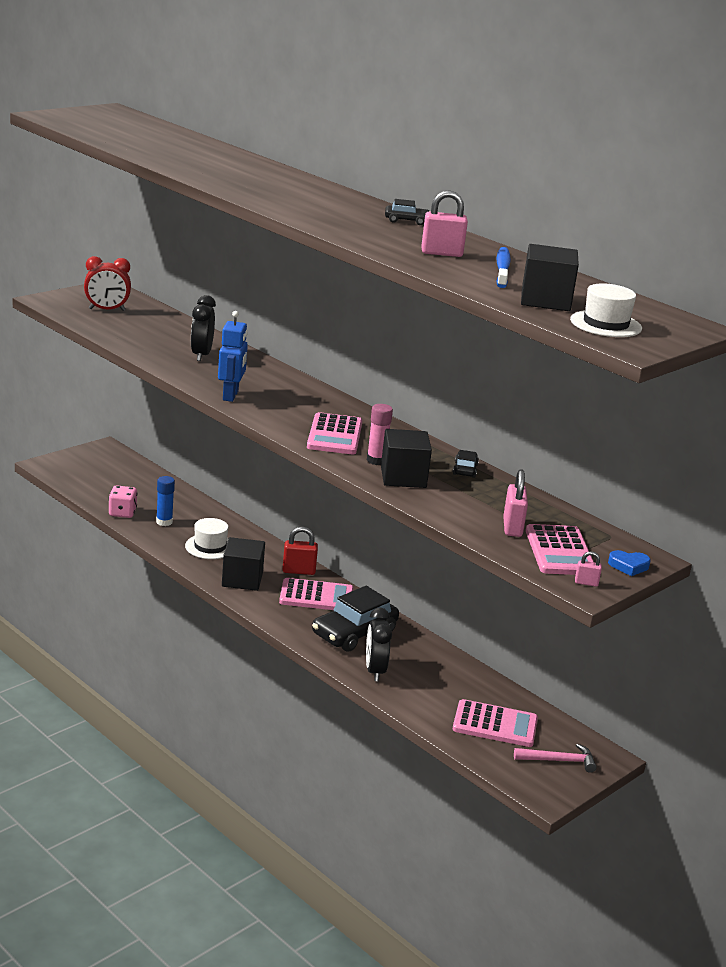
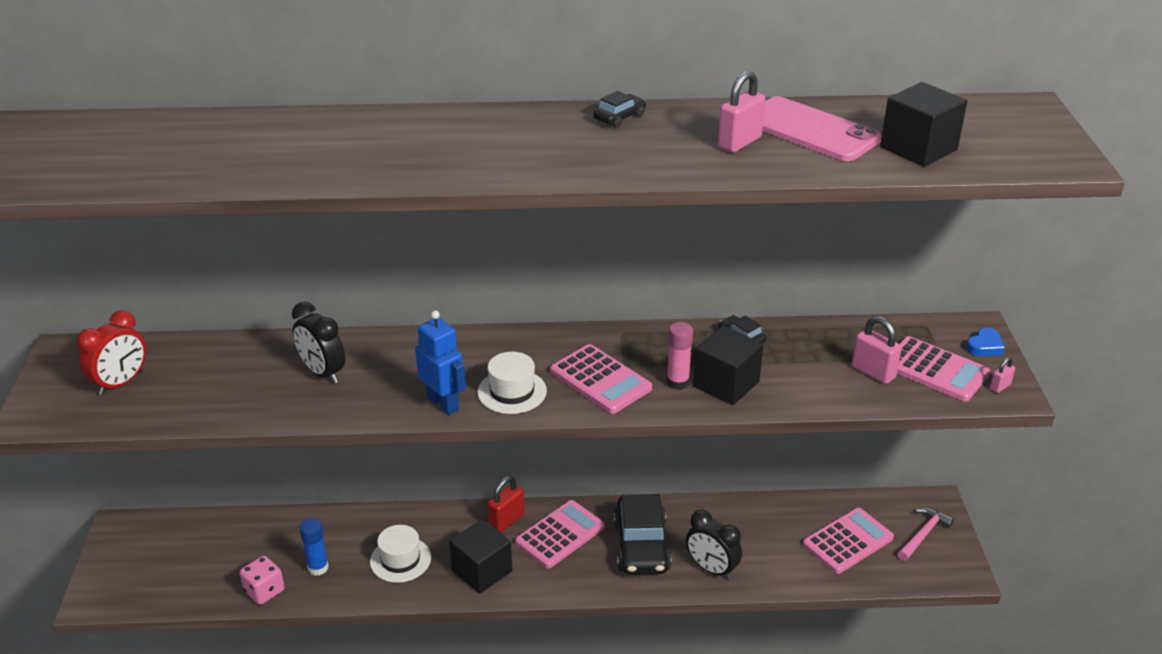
camera: 45 degrees left, 10 degrees up
blue toothbrush [496,247,511,288] -> pink phone [762,96,882,161]
white hat [570,283,642,337] -> white hat moved to [478,352,547,414]

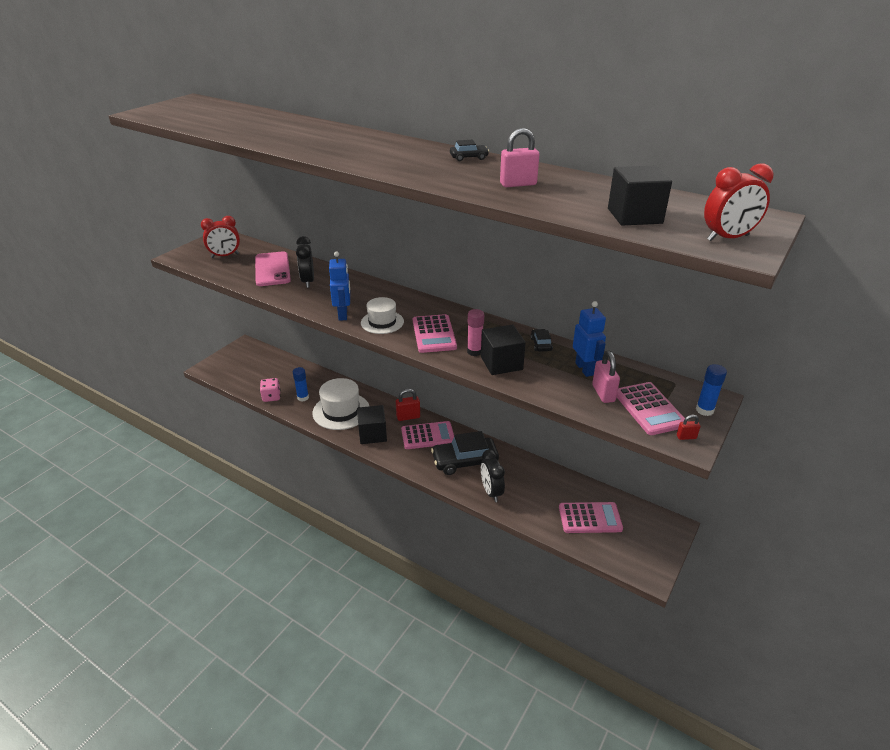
camera: 35 degrees right, 0 degrees up
white hat [370,525,431,583] -> white hat [312,378,369,430], size x1.61
black car [614,494,672,575] -> black car turned 45 degrees clockwise [431,431,499,475]
pink phone [762,96,882,161] -> pink phone moved to [255,251,291,286]
pink hammer [897,508,954,561] -> none
blue heart [966,327,1005,356] -> blue glue stick [696,364,727,416]
pink padlock [990,357,1015,393] -> red padlock [677,415,701,440]
none -> blue robot [573,301,606,377]
none -> red clock [704,163,774,241]

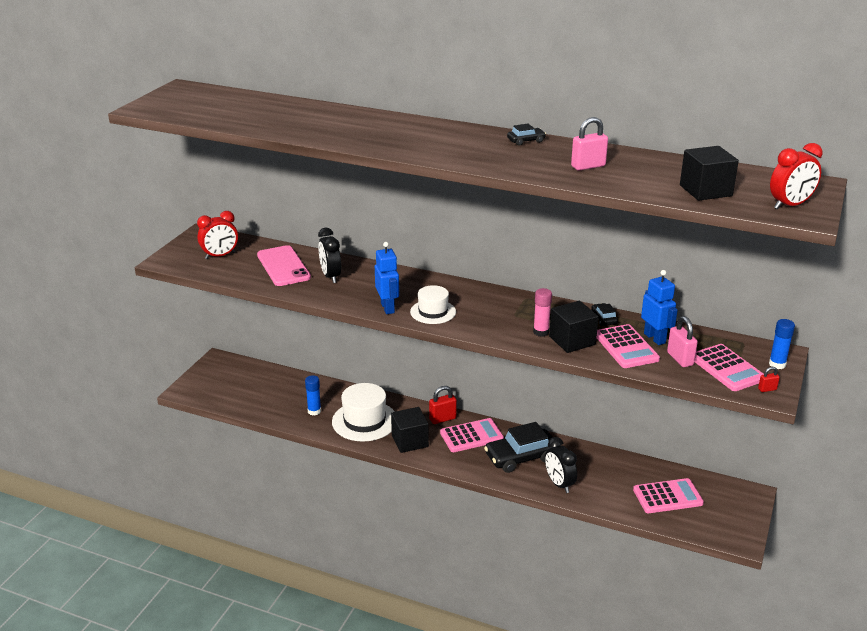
camera: 10 degrees left, 5 degrees down
pink dice [260,378,281,402] -> none
pink calculator [413,314,457,353] -> pink calculator moved to [597,324,660,368]

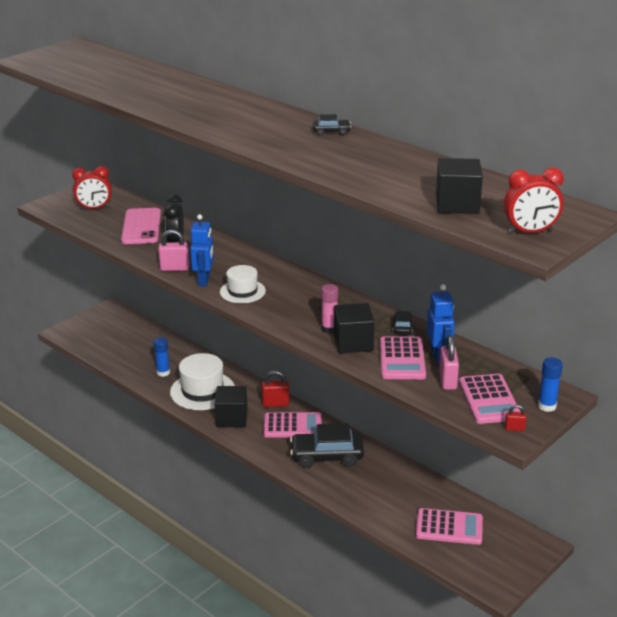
camera: 20 degrees right, 0 degrees up
black clock [545,437,577,493] -> none
pink padlock [571,117,608,171] -> pink padlock moved to [158,229,189,271]

